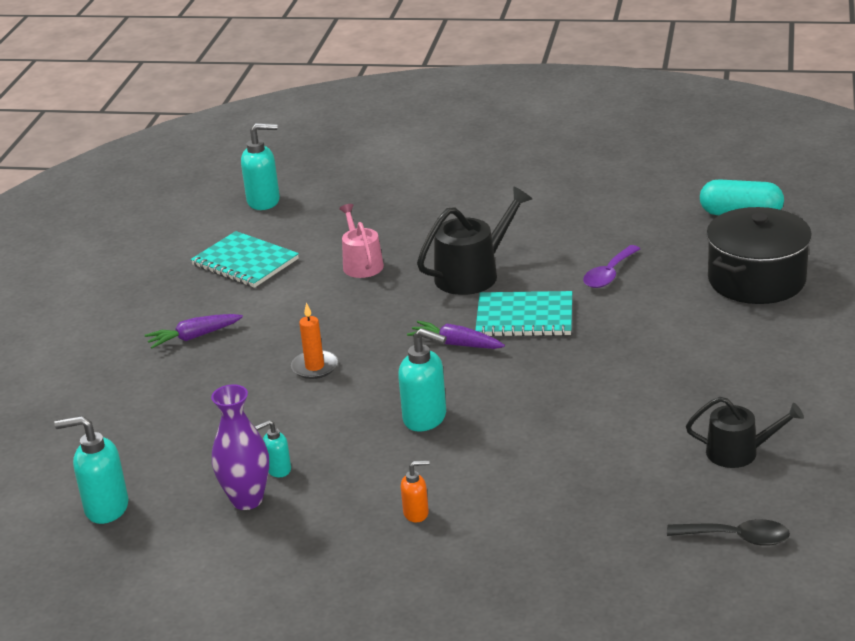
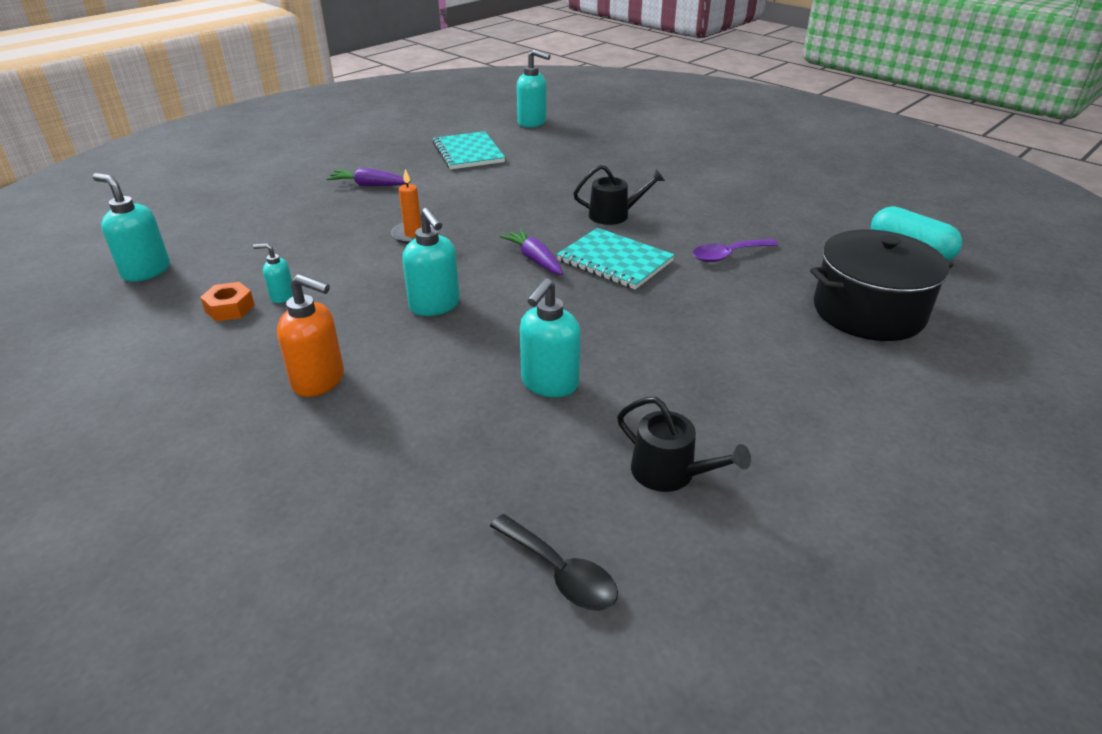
camera: 30 degrees right, 5 degrees up
purple vase [211,384,269,510] -> orange nut [200,282,255,321]
pink watering can [339,204,384,278] -> none
orange soap dispenser [401,460,430,522] -> orange soap dispenser [277,274,344,397], size x1.79
black watering can [417,186,532,295] -> black watering can [573,165,665,225], size x0.66
none -> turquoise soap dispenser [520,278,581,397]

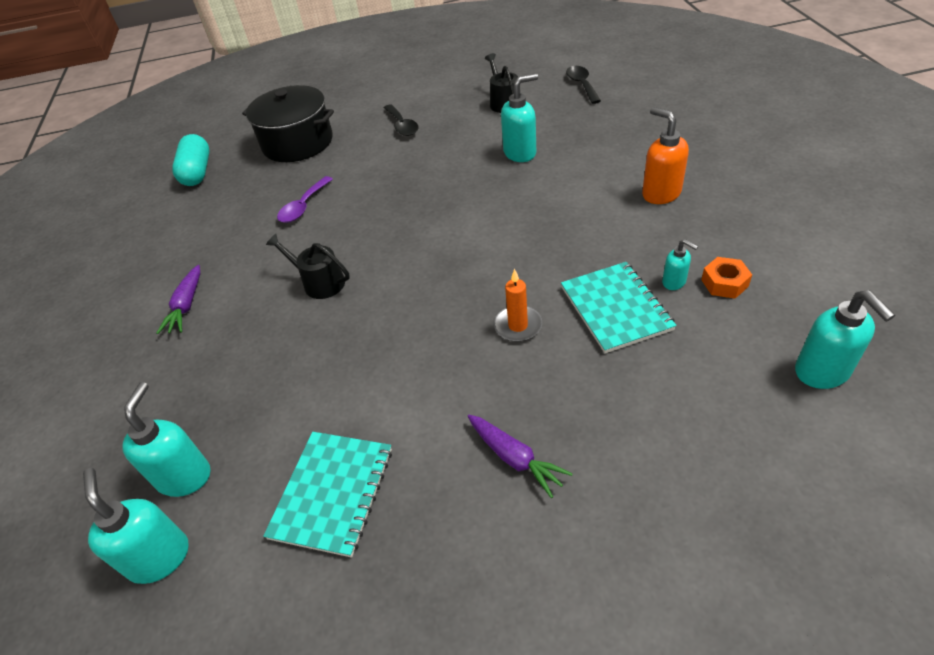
camera: 140 degrees left, 10 degrees up
turquoise soap dispenser [402,208,460,316] -> turquoise soap dispenser moved to [122,382,210,497]
purple carrot [500,229,563,275] -> purple carrot moved to [157,265,200,334]
turquoise notebook [557,228,675,290] -> turquoise notebook moved to [561,262,677,353]
purple spoon [692,239,778,262] -> purple spoon turned 105 degrees clockwise [277,176,333,223]
none -> black spoon [384,104,418,136]

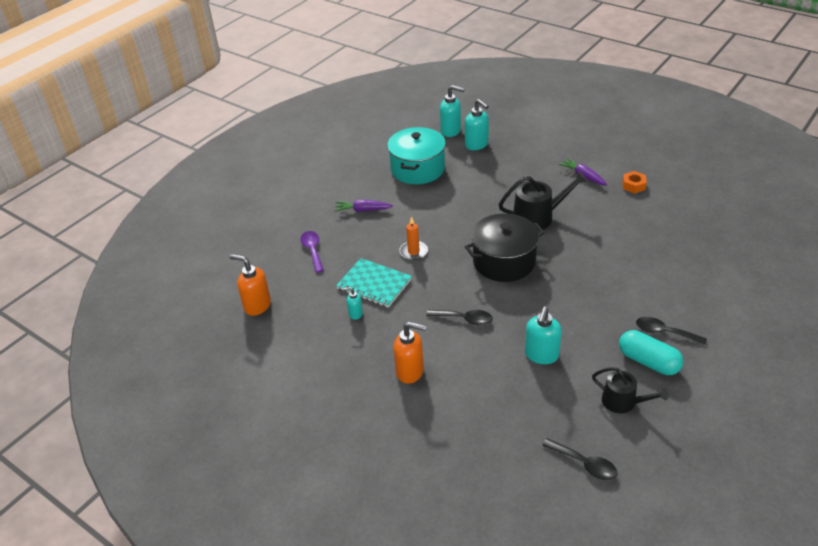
camera: 135 degrees right, 5 degrees down
turquoise capsule [172,134,210,186] -> turquoise capsule moved to [619,330,683,375]
black pot [242,85,334,162] -> black pot moved to [465,213,545,282]
turquoise notebook [263,432,392,558] -> turquoise pot [387,127,446,184]
black watering can [266,234,350,299] -> black watering can [499,171,588,231], size x1.51
purple spoon [277,176,333,223] -> purple spoon moved to [300,231,324,273]
orange nut [701,257,752,299] -> orange nut moved to [622,171,647,193]
turquoise soap dispenser [795,290,895,389] -> orange soap dispenser [229,254,271,316]
none -> black spoon [426,310,493,326]

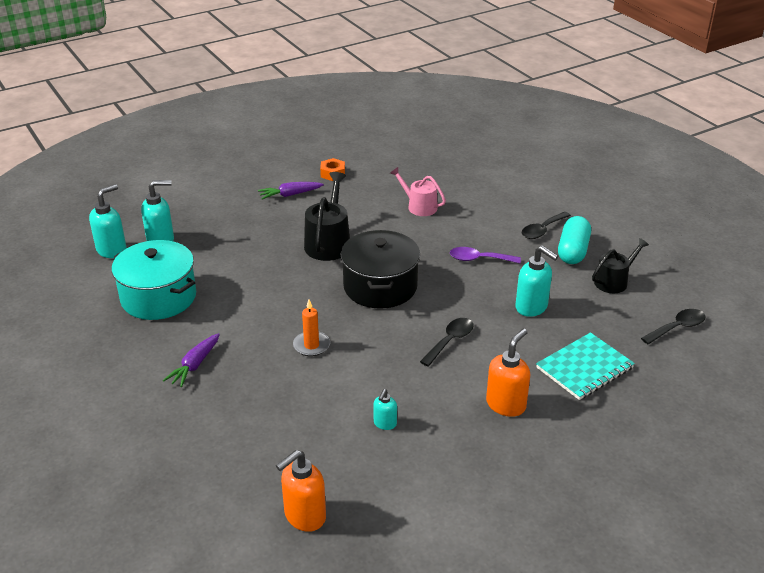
camera: 70 degrees left, 5 degrees down
purple spoon [300,231,324,273] -> purple spoon moved to [450,247,521,263]
turquoise notebook [336,258,412,308] -> turquoise notebook moved to [536,332,635,400]
turquoise capsule [619,330,683,375] -> turquoise capsule turned 45 degrees counterclockwise [558,216,591,264]
none -> pink watering can [390,167,446,216]

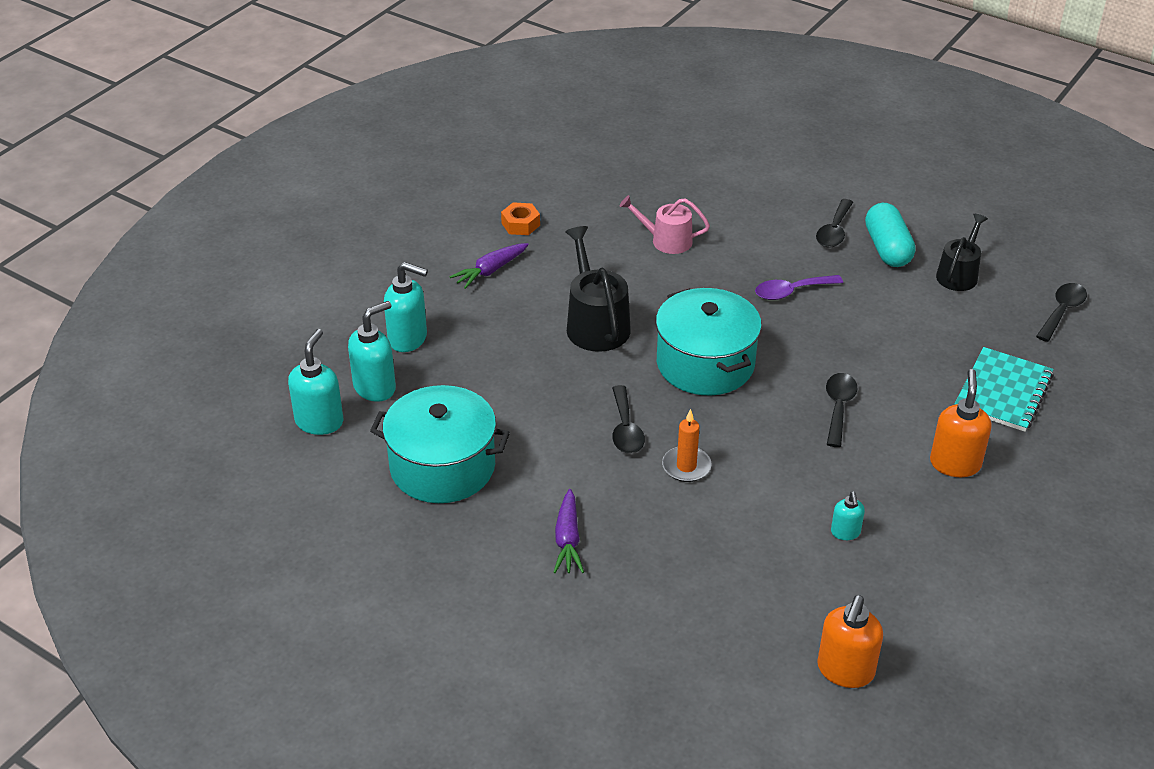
camera: 25 degrees left, 5 degrees up
black pot [341,230,420,309] -> turquoise pot [656,288,762,395]
turquoise soap dispenser [515,245,558,317] -> turquoise soap dispenser moved to [384,262,428,352]
none -> black spoon [612,385,645,454]

